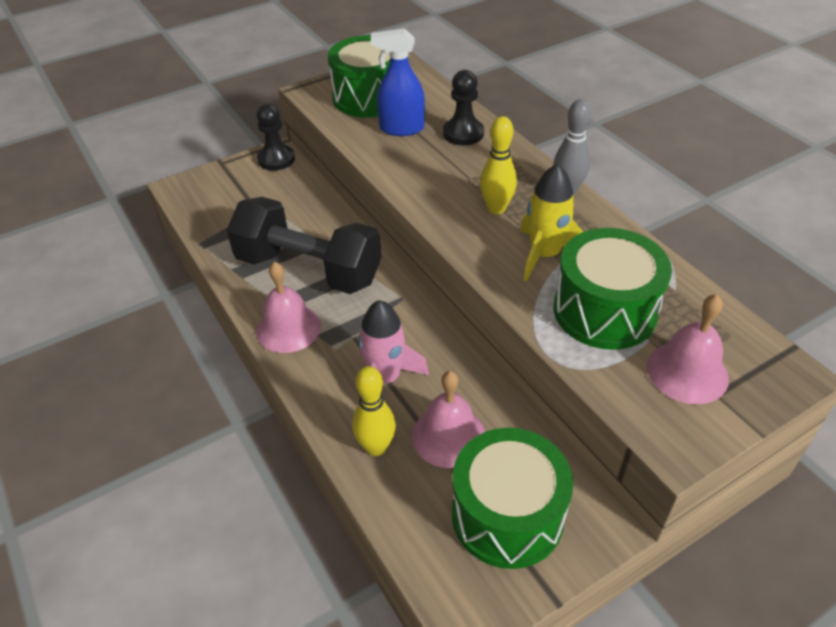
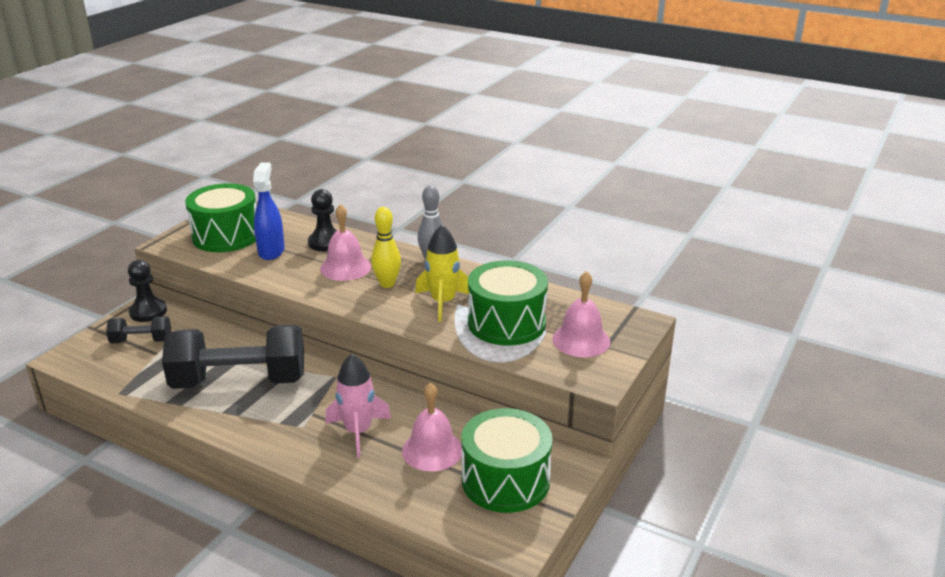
camera: 30 degrees left, 15 degrees down
pink bell [256,262,321,353] -> pink bell moved to [320,204,371,281]
yellow bowling pin [352,366,396,456] -> none
blue spray bottle [371,28,425,136] -> blue spray bottle turned 120 degrees clockwise [253,163,285,260]
none -> black dumbbell [106,316,171,344]

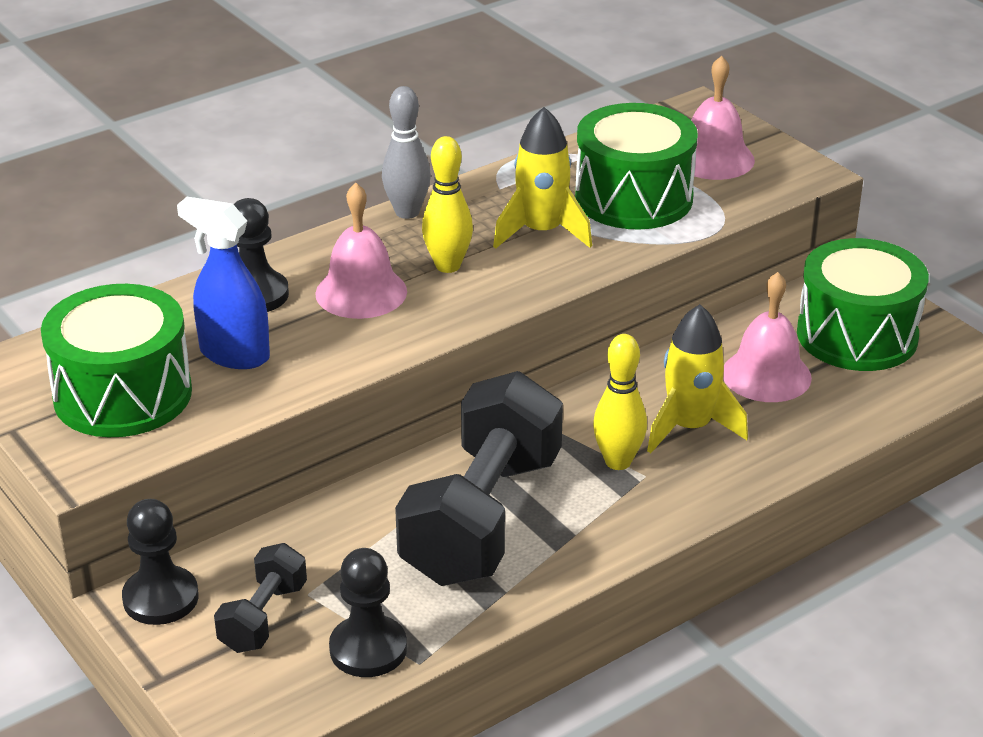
camera: 65 degrees left, 5 degrees up
pink rocket [325,354,391,458] -> yellow rocket [647,304,748,453]
none -> black pawn [329,548,407,677]
none -> yellow bowling pin [593,334,647,470]

